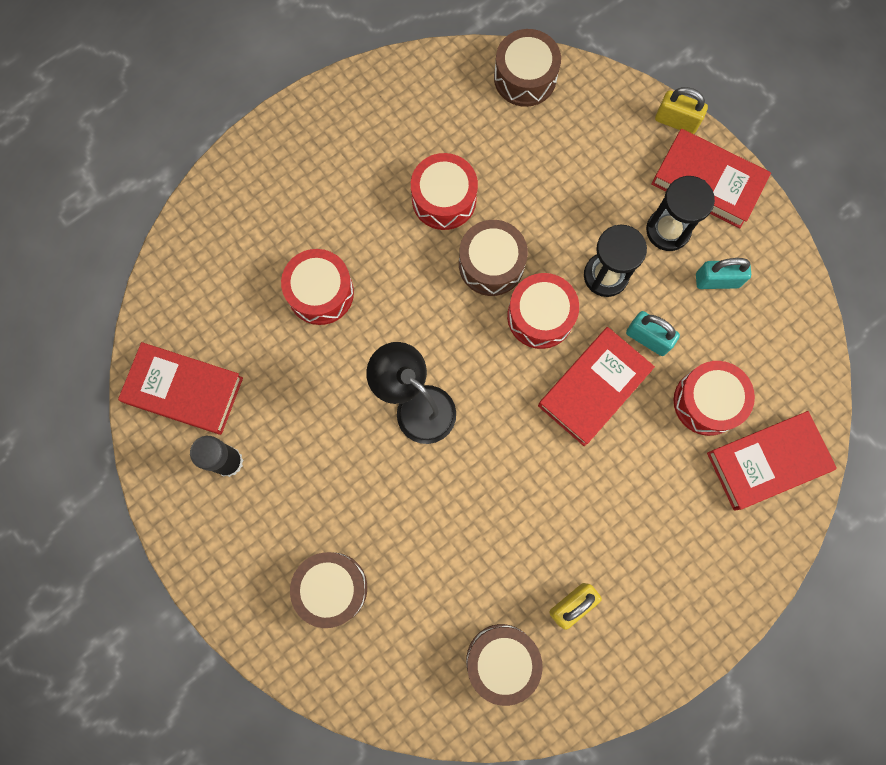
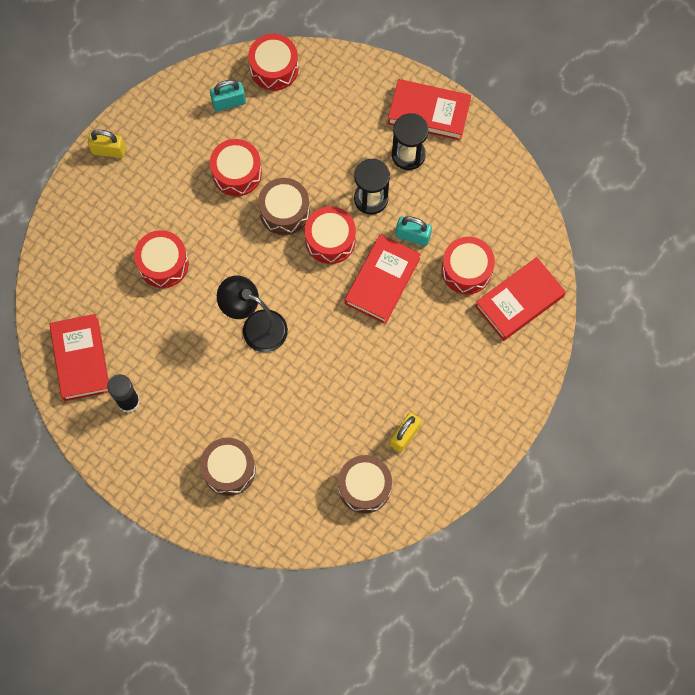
camera: 15 degrees left, 5 degrees down
red book [118,342,243,435] -> red book turned 75 degrees clockwise [49,314,109,401]
brown drum [494,29,561,107] -> red drum [248,34,298,91]
yellow padlock [655,87,708,134] -> yellow padlock moved to [88,130,126,158]
turquoise padlock [696,258,751,289] -> turquoise padlock moved to [210,80,246,111]

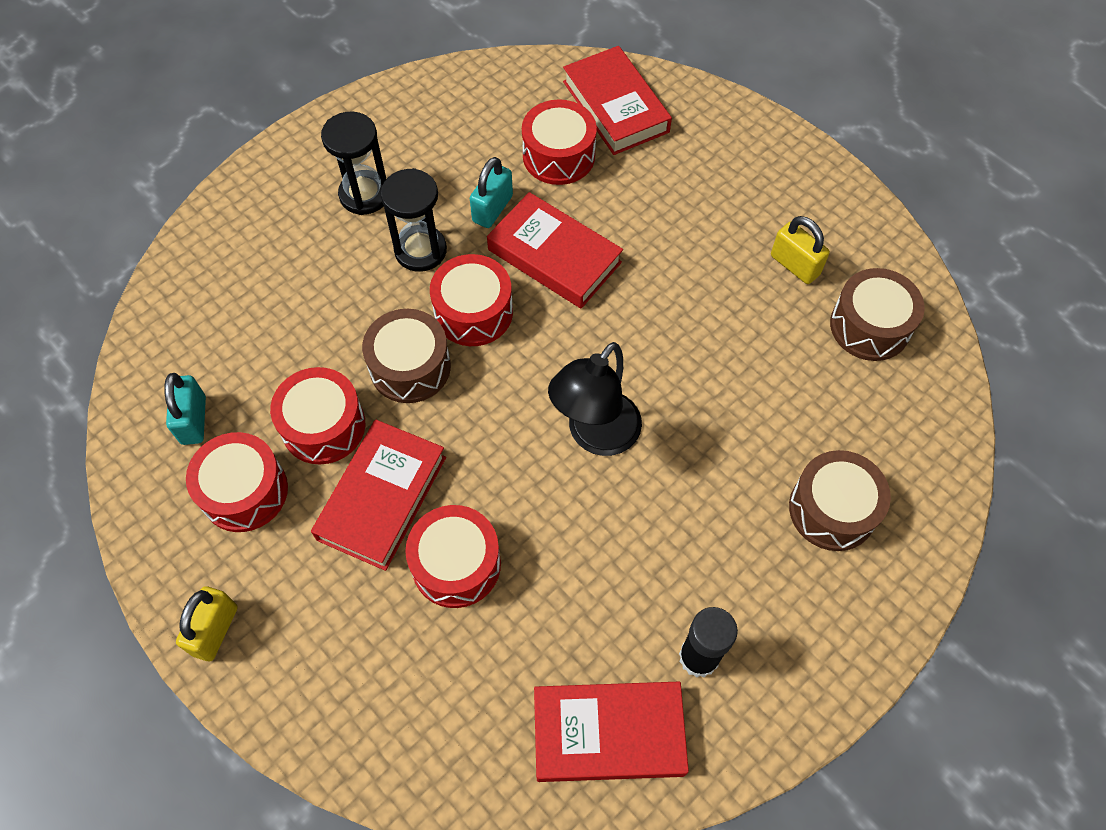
camera: 80 degrees left, 10 degrees down
red drum [248,34,298,91] -> red drum moved to [186,432,288,532]
red book [388,79,471,141] -> red book moved to [311,420,446,571]

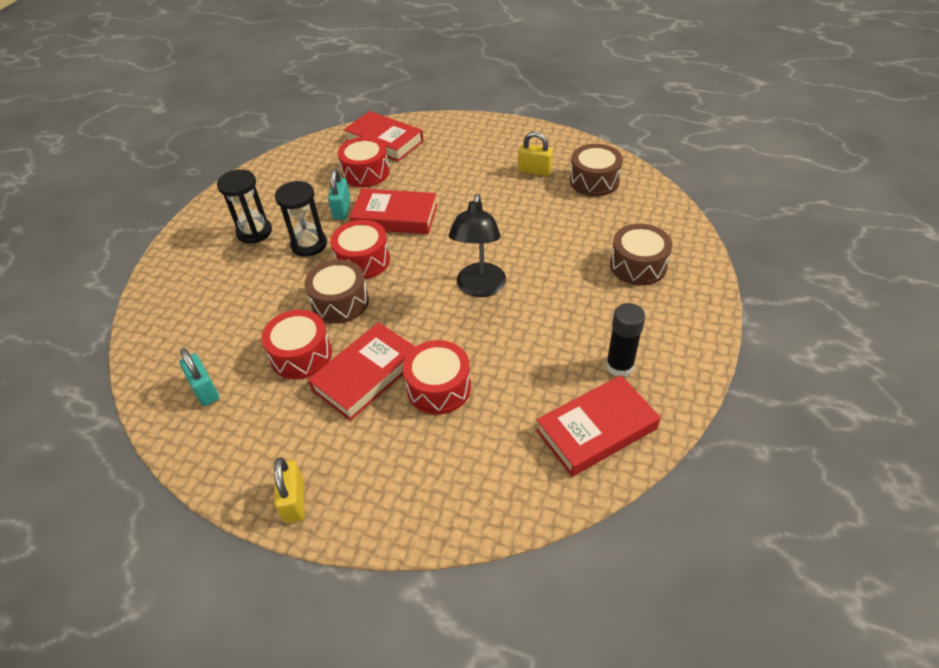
camera: 25 degrees left, 15 degrees down
red drum [186,432,288,532] -> none
red book [311,420,446,571] -> red book turned 45 degrees clockwise [308,322,416,421]

